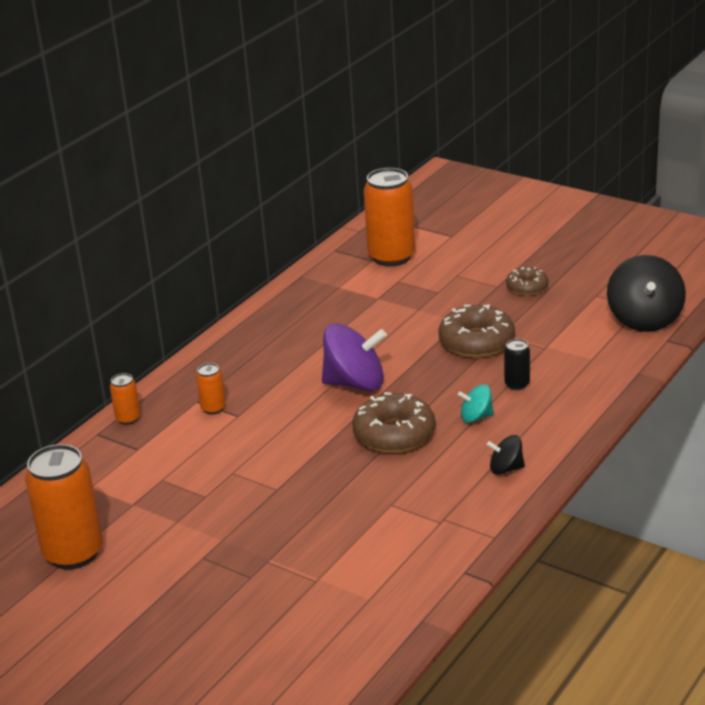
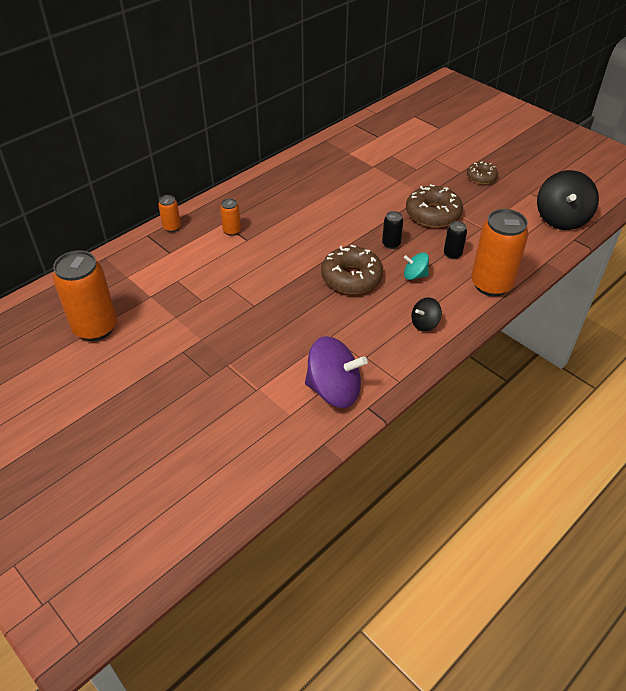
camera: 10 degrees right, 15 degrees up
purple spinning top [322,323,387,391] -> purple spinning top moved to [305,336,368,408]
orange can [364,168,415,267] -> orange can moved to [471,209,529,297]
black spinning top [487,435,525,475] -> black spinning top turned 45 degrees counterclockwise [411,297,442,332]
none -> black can [382,211,403,249]

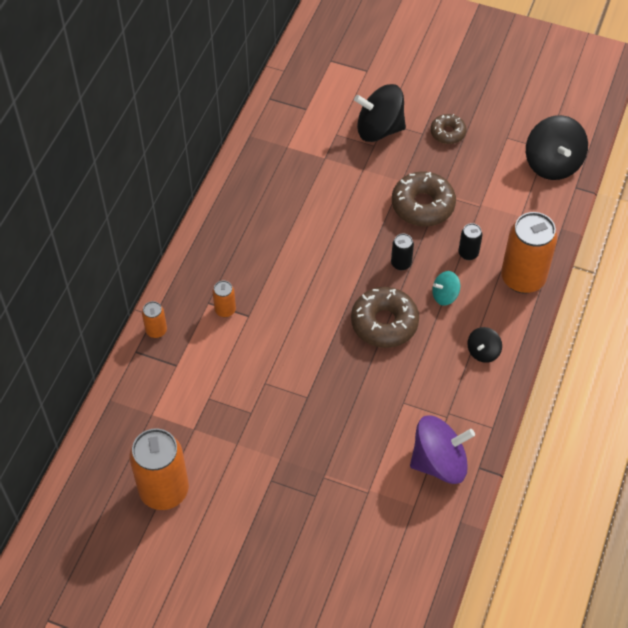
camera: 25 degrees left, 10 degrees up
none -> black spinning top [354,84,406,142]

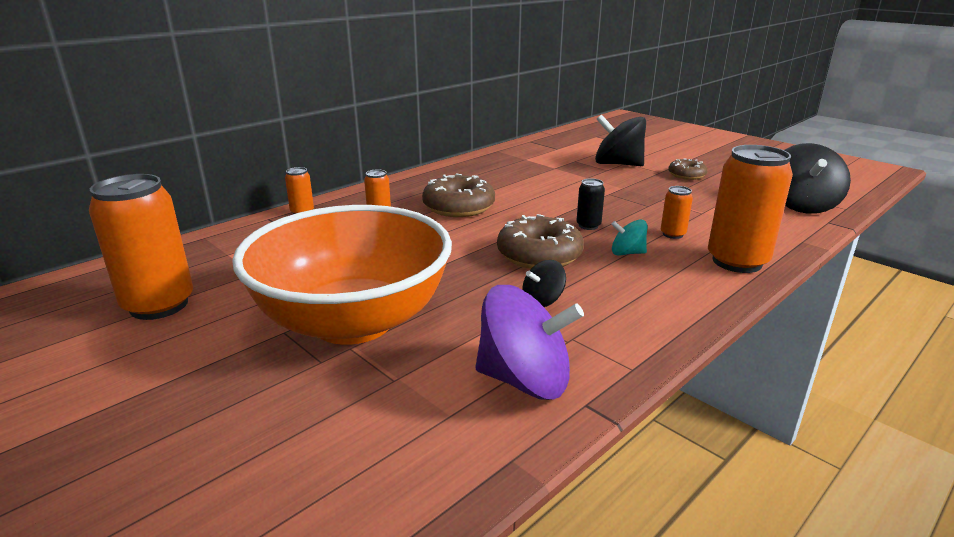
camera: 25 degrees right, 30 degrees down
brown donut [392,171,456,227] -> brown donut moved to [422,174,495,217]
black can [458,223,483,260] -> orange can [661,186,693,239]
black spinning top [467,327,502,363] -> black spinning top moved to [522,260,566,307]
none -> orange bowl [232,205,452,345]

